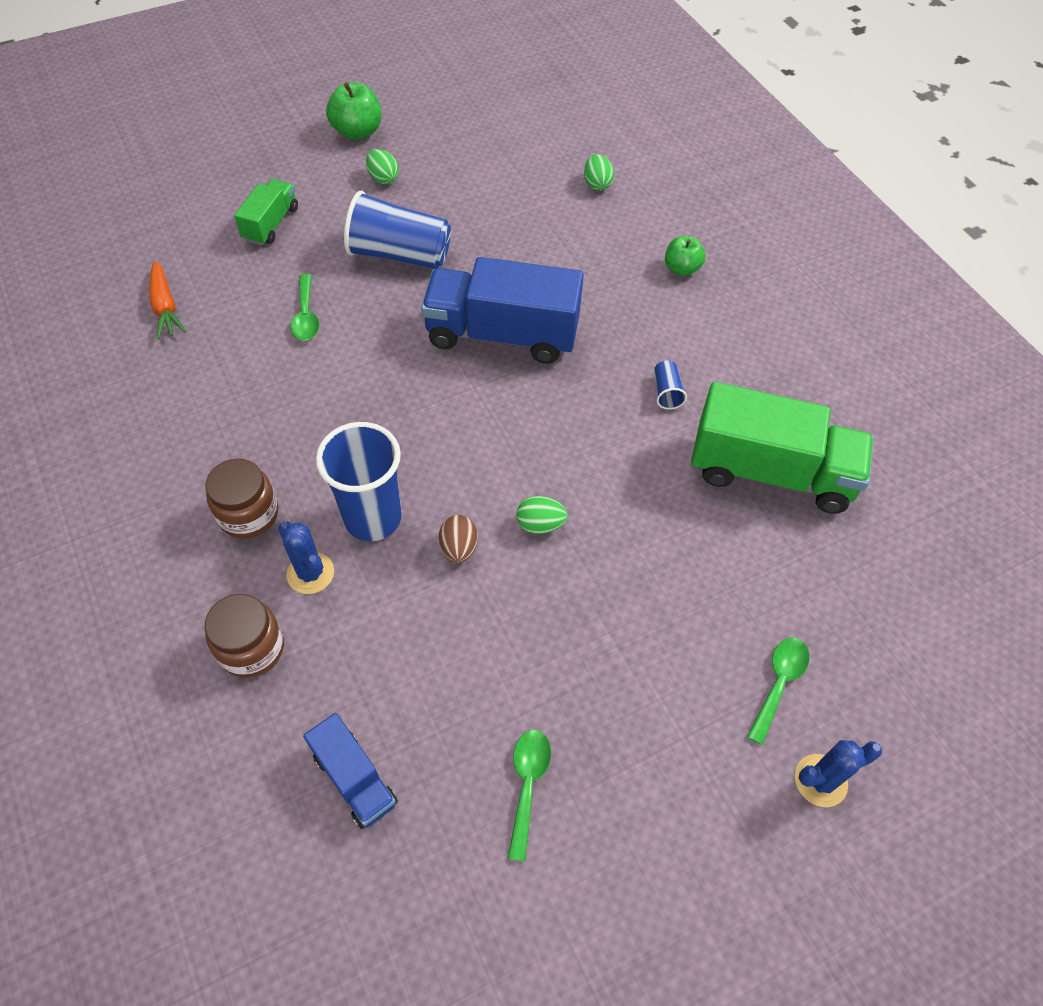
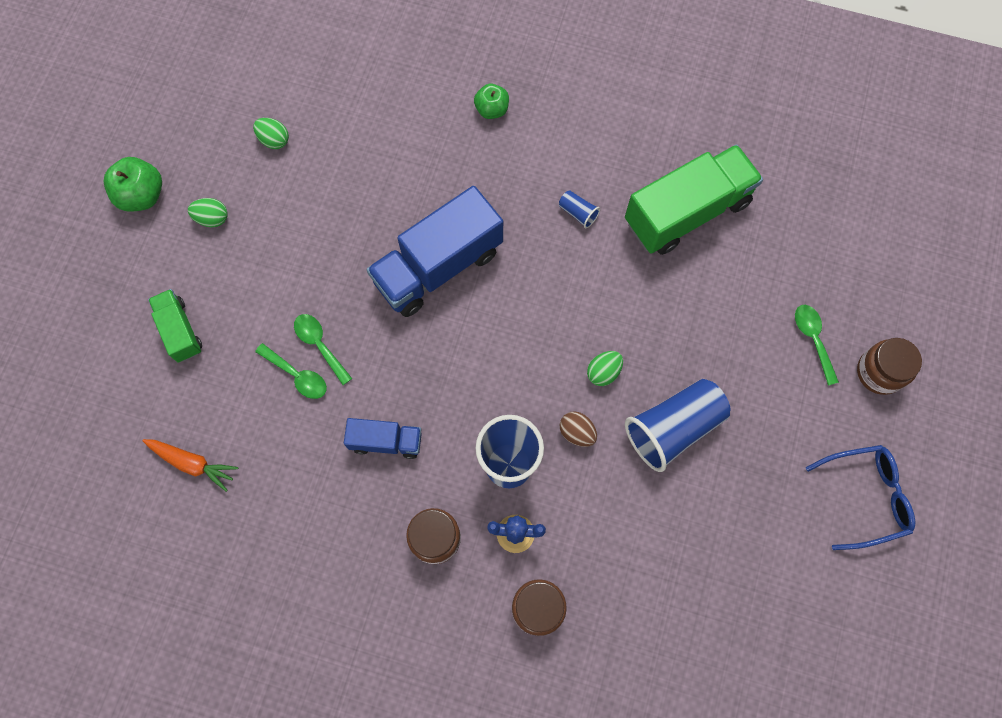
camera: 45 degrees left, 15 degrees up
blue truck [303,713,398,829] -> blue truck moved to [344,418,422,459]
blue cup [344,191,451,269] -> blue cup moved to [625,379,730,472]
green spoon [508,730,551,861] -> green spoon moved to [294,314,352,385]
green egg [584,154,614,191] -> green egg moved to [253,118,289,149]
blue cactus [795,740,882,807] -> brown jar [857,338,922,395]
none -> blue glasses [806,445,915,550]

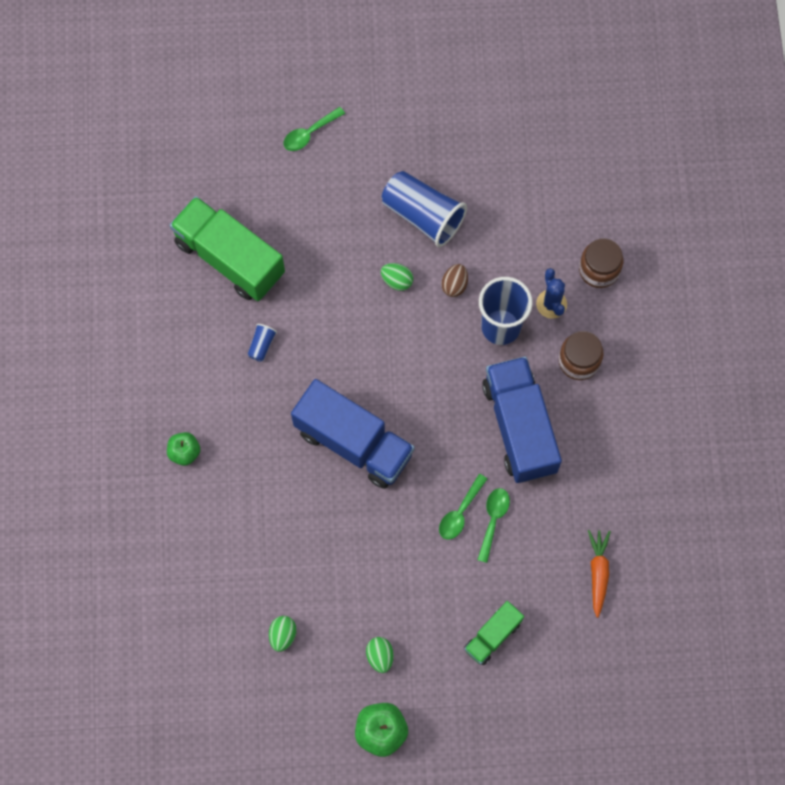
camera: 110 degrees left, 0 degrees up
blue truck [344,418,422,459] -> blue truck [482,356,562,483], size x1.92
blue glasses [806,445,915,550] -> none
brown jar [857,338,922,395] -> none

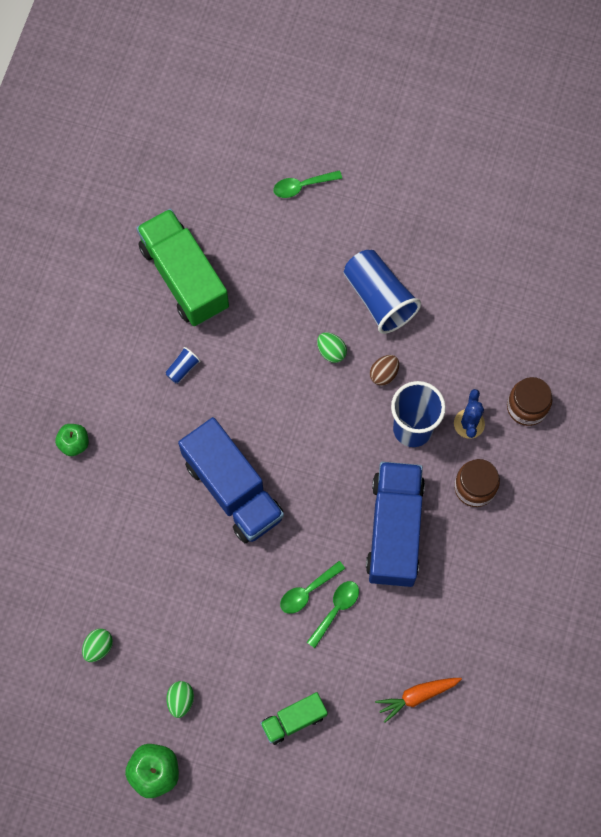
camera: 20 degrees right, 0 degrees up
orange carrot [588,530,611,618] -> orange carrot turned 135 degrees counterclockwise [375,678,462,723]

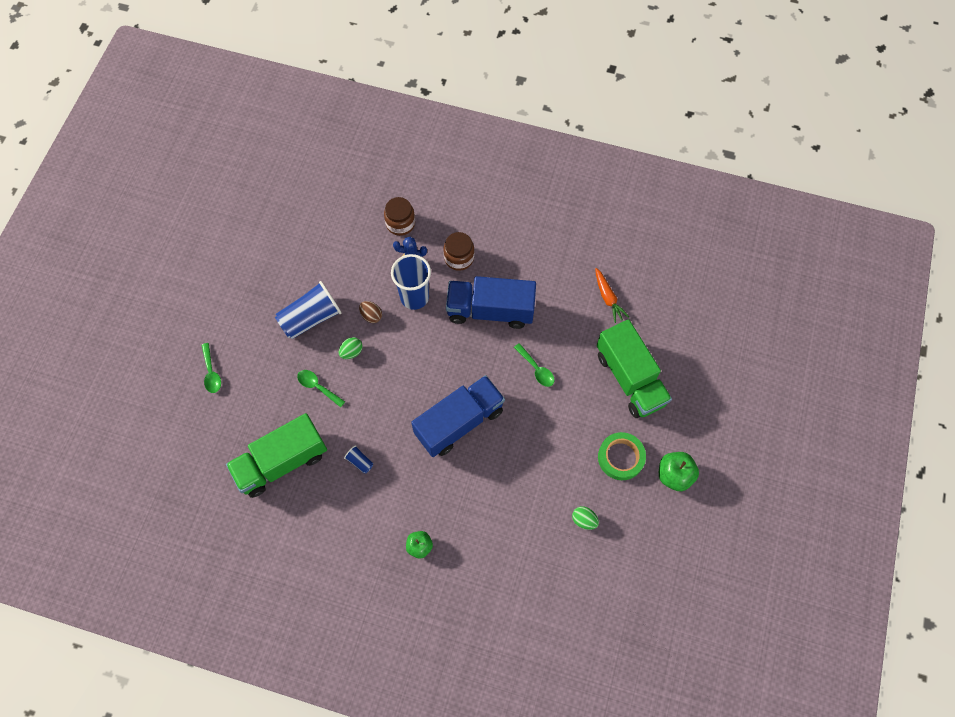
camera: 90 degrees left, 5 degrees down
green egg [166,681,194,718] -> green tape [598,432,646,480]
green truck [260,692,328,745] -> green truck [597,319,672,418], size x1.92
green spoon [307,581,359,648] -> green spoon moved to [297,370,345,408]

